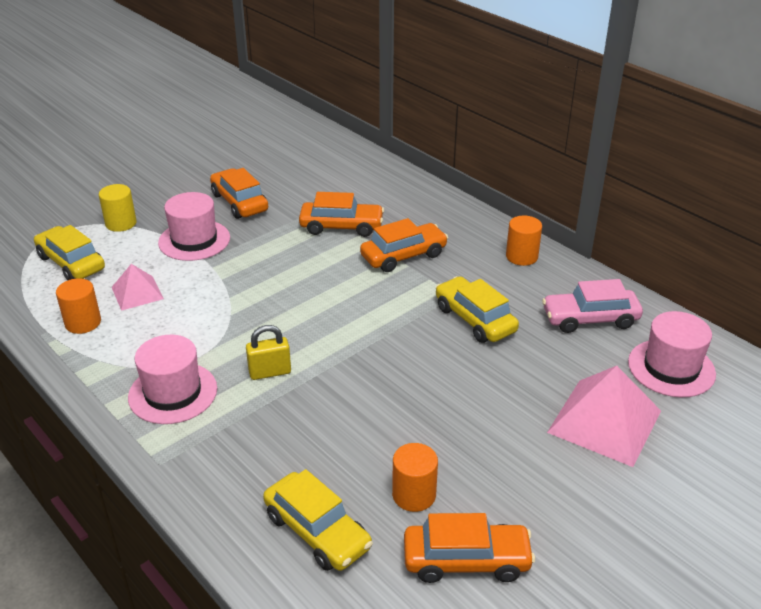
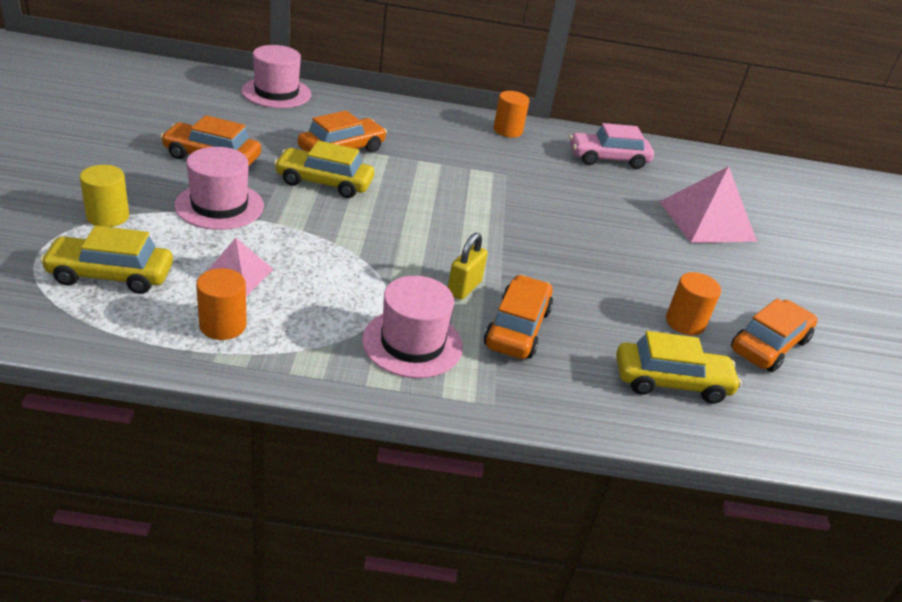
camera: 50 degrees left, 0 degrees up
orange car [360,218,448,272] -> orange car moved to [484,275,553,359]
yellow car [436,276,519,343] -> yellow car moved to [274,141,374,198]
pink car [542,279,643,333] -> pink car turned 45 degrees clockwise [569,123,654,169]
pink hat [628,311,716,397] -> pink hat moved to [242,45,311,108]

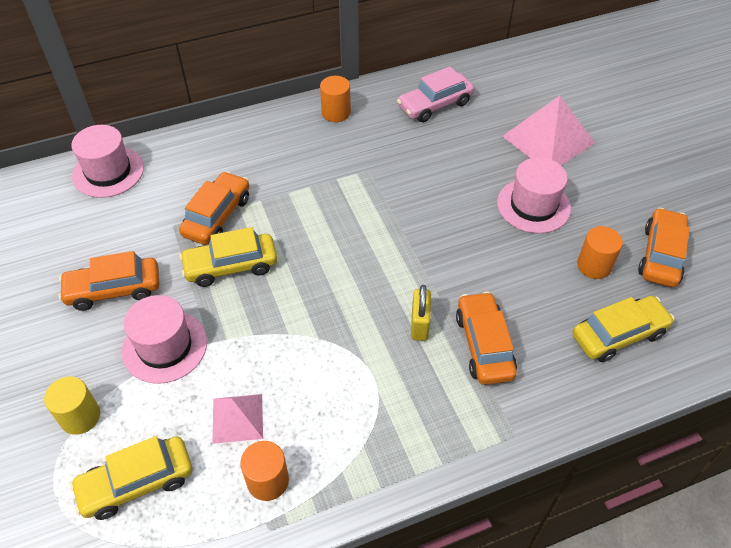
camera: 20 degrees left, 15 degrees up
pink hat [362,276,463,378] -> pink hat moved to [497,157,571,233]

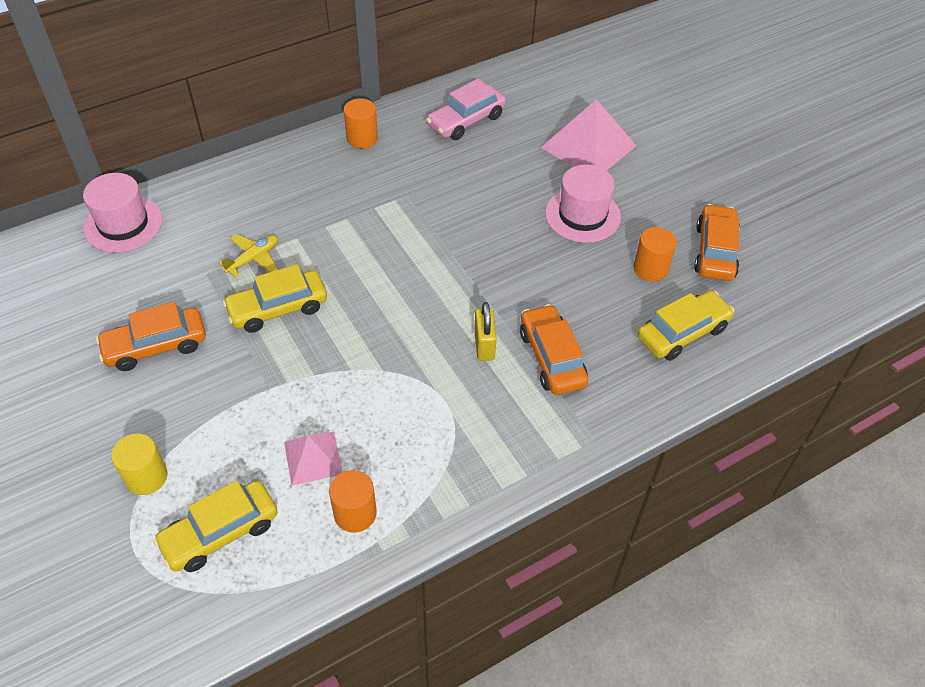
camera: 10 degrees left, 0 degrees up
pink hat [122,295,207,384] -> none
orange car [179,171,249,245] -> yellow plane [219,234,278,277]

